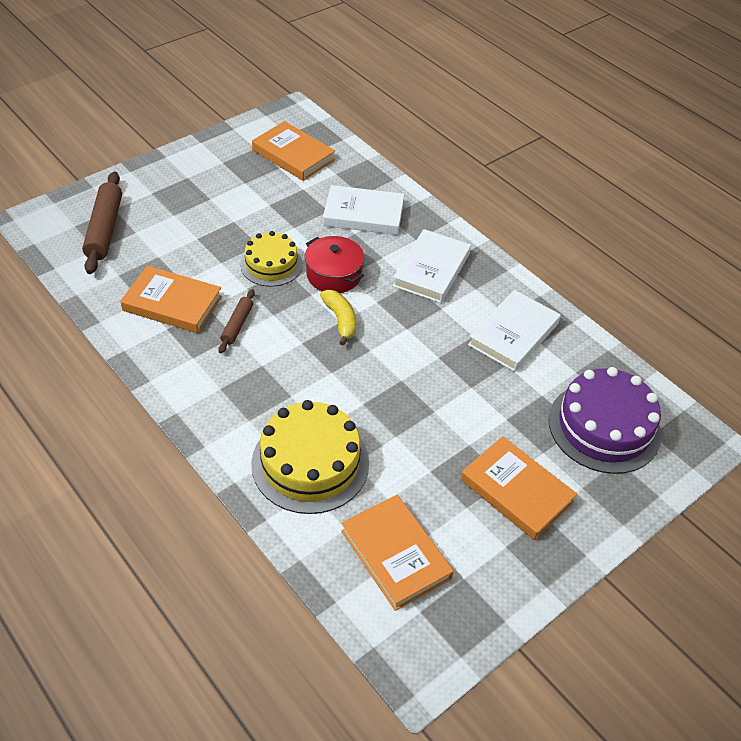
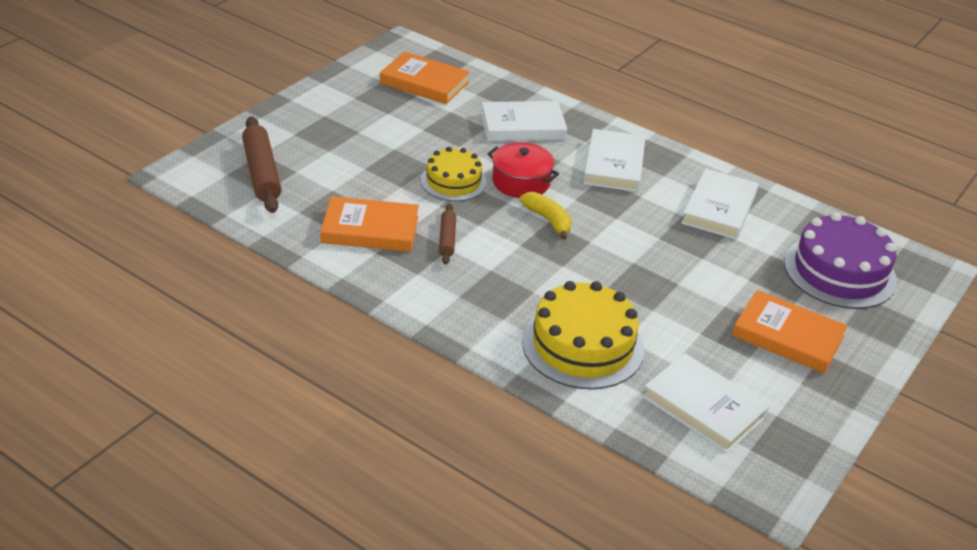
camera: 15 degrees left, 10 degrees down
orange book [341,495,454,611] -> white book [643,353,769,453]

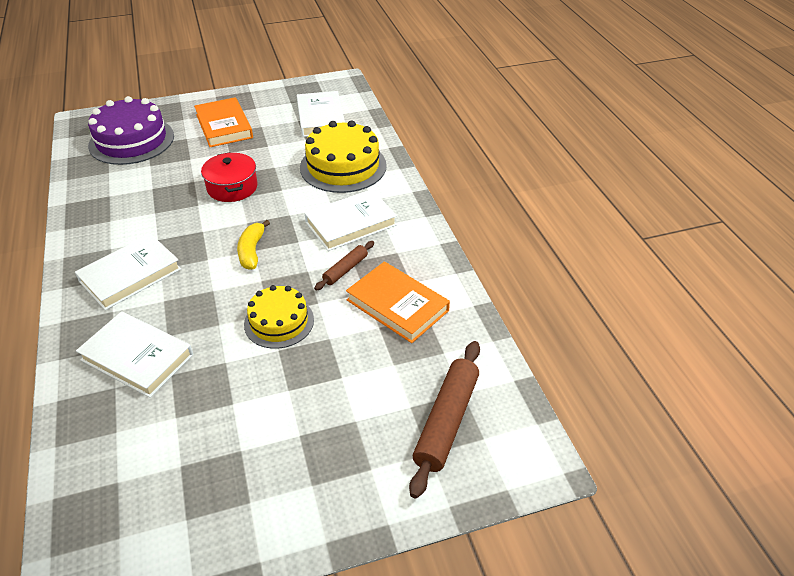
camera: 140 degrees left, 5 degrees up
orange book [380,51,470,104] -> none
red pot [487,142,559,198] -> red pot moved to [201,152,258,202]
white book [681,168,759,240] -> white book moved to [305,189,397,251]

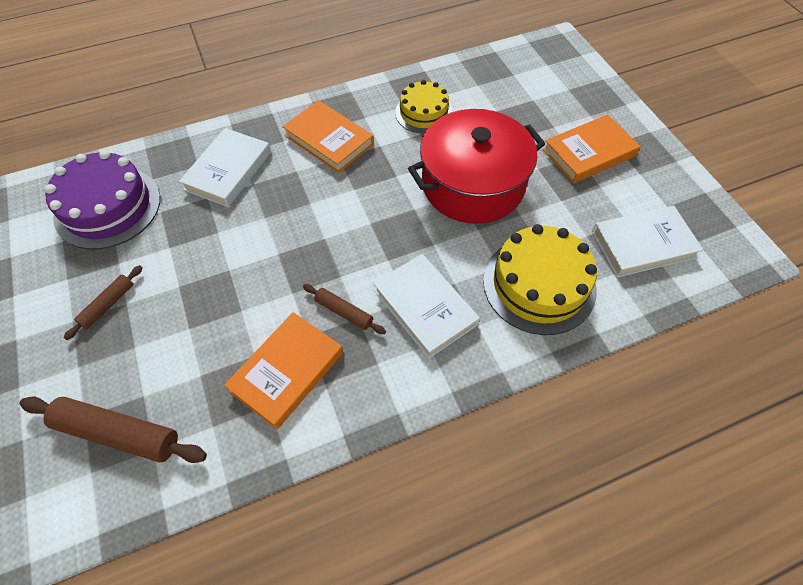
camera: 85 degrees right, 15 degrees up
white book [75,234,181,310] -> orange book [282,100,374,173]
purple cake [88,96,174,165] -> purple cake moved to [44,150,160,249]
red pot [201,152,258,202] -> red pot [408,109,545,224], size x1.84
yellow banana [237,220,270,270] -> none
yellow cake [244,285,314,349] -> yellow cake moved to [395,80,453,134]
none -> brown rolling pin [64,265,143,340]

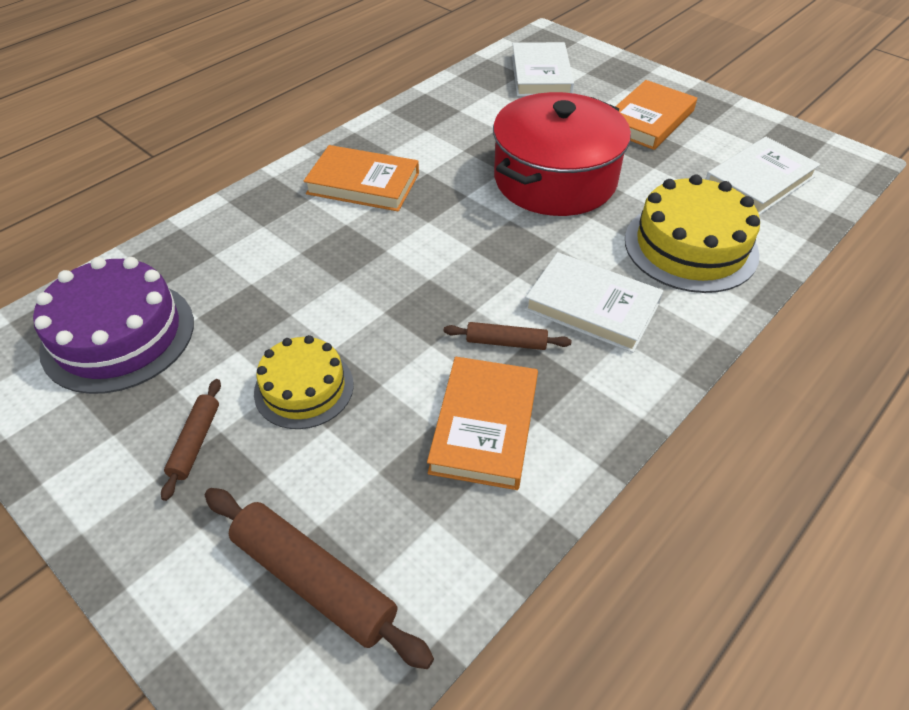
camera: 25 degrees left, 10 degrees down
brown rolling pin [19,396,207,463] -> brown rolling pin turned 45 degrees clockwise [205,488,434,669]
white book [179,128,271,207] -> white book moved to [512,42,574,96]
yellow cake [395,80,453,134] -> yellow cake moved to [254,335,354,429]

